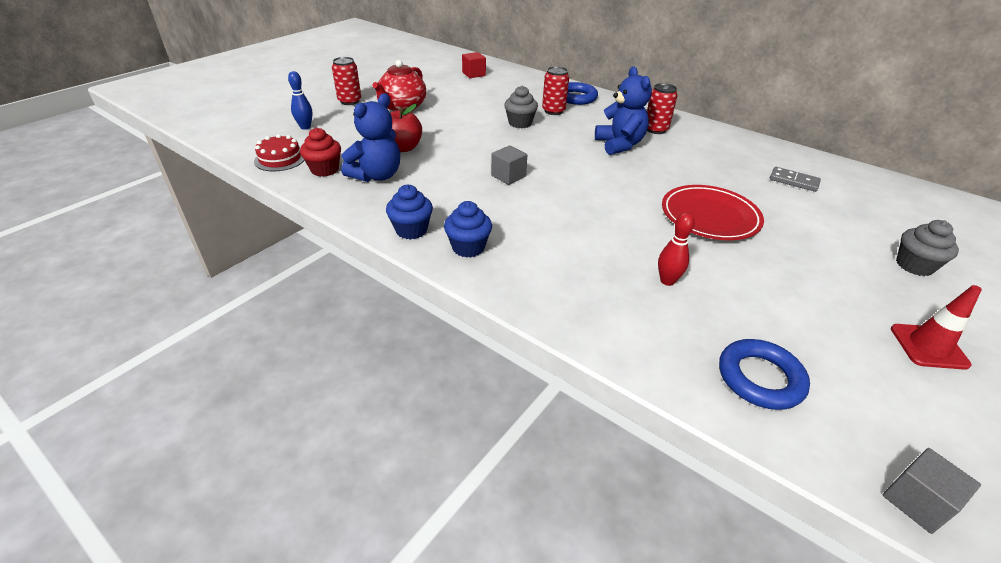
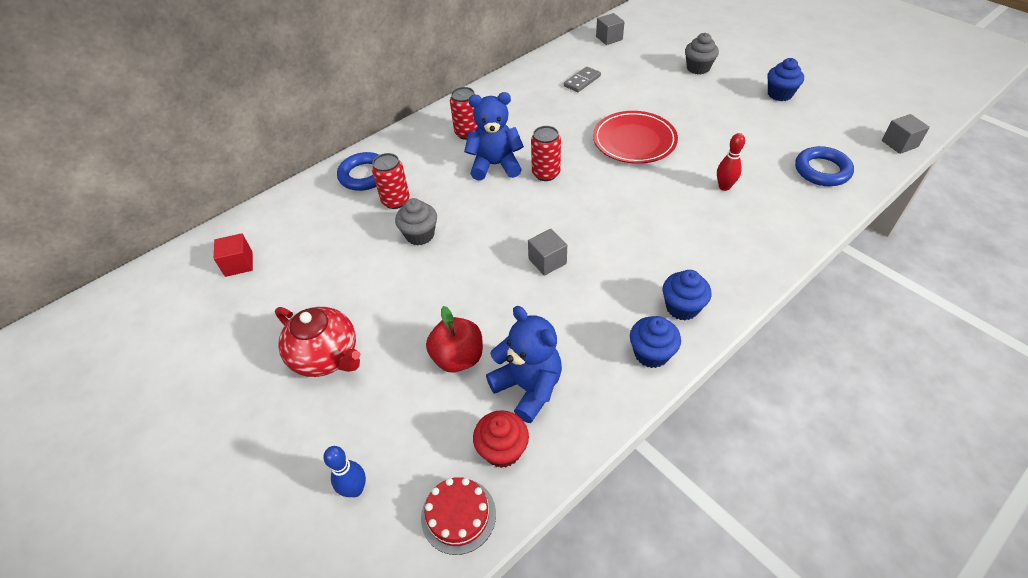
camera: 75 degrees left, 10 degrees up
red can [332,57,361,105] -> red can moved to [531,126,561,181]
red traffic cone [891,285,982,370] -> blue cupcake [767,58,804,101]
none -> grey cube [596,13,624,45]

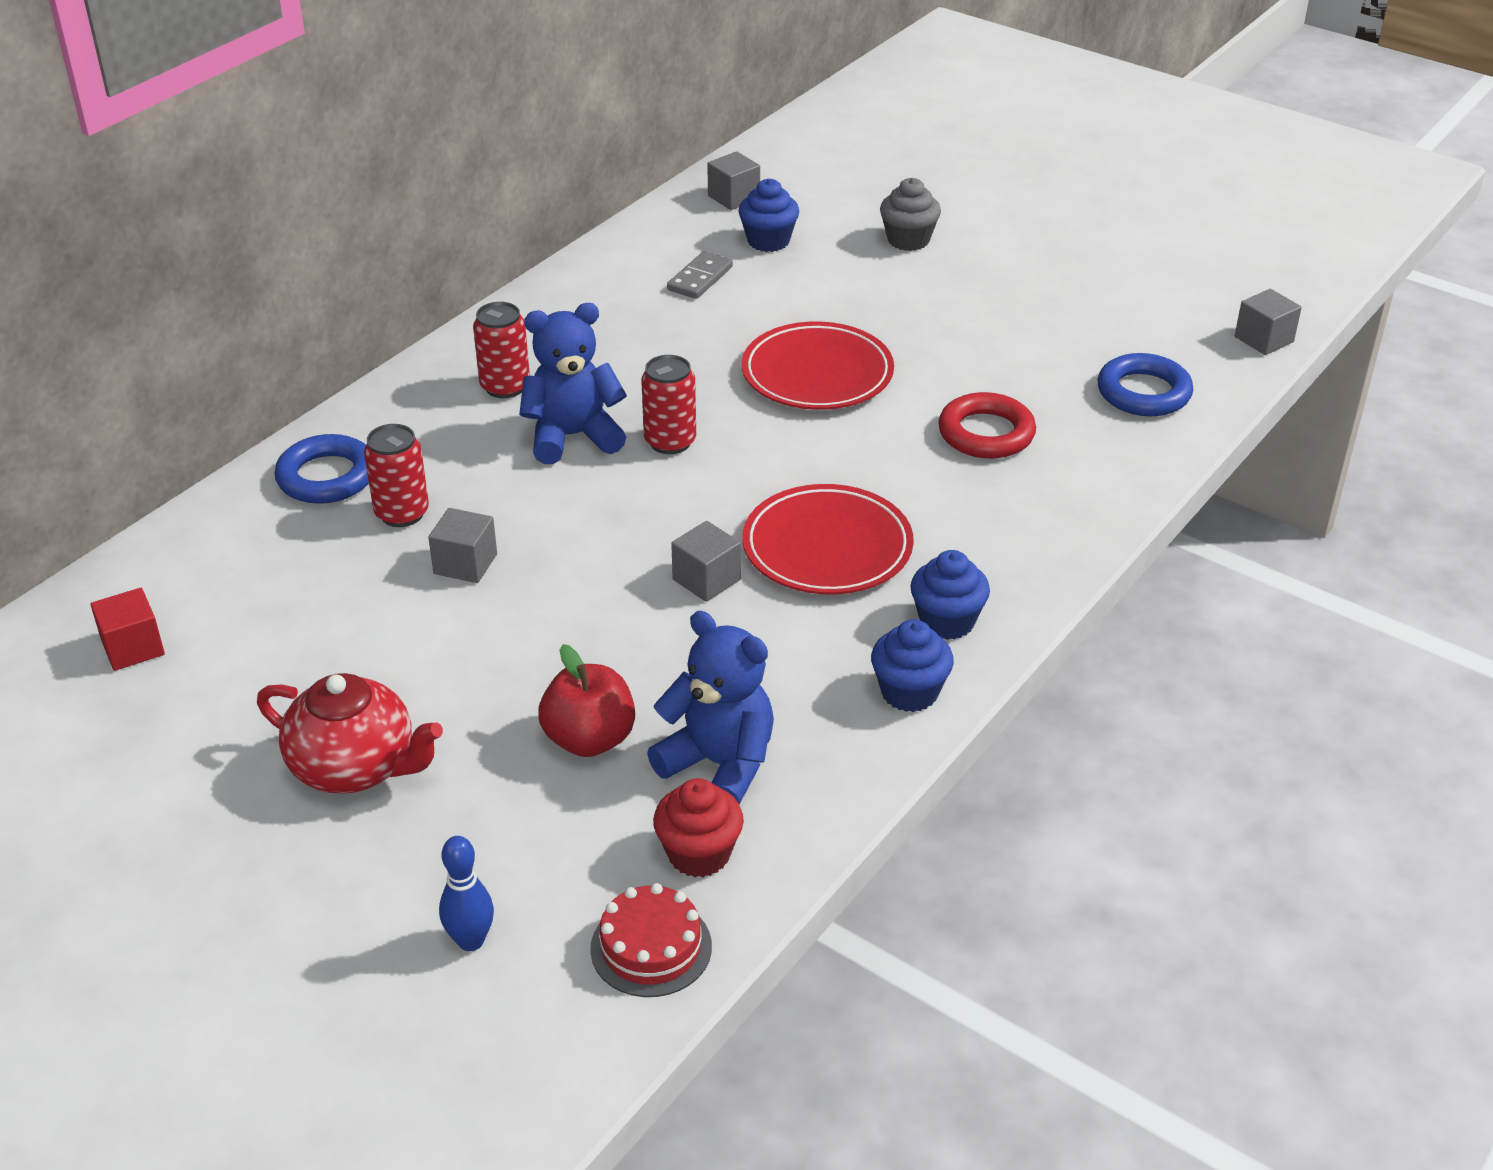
camera: 15 degrees left, 10 degrees down
grey cupcake [395,198,437,245] -> grey cube [428,508,497,583]
red bowling pin [717,133,745,191] -> red ring [938,392,1036,459]
blue cupcake [767,58,804,101] -> blue cupcake moved to [738,179,799,252]
none -> red plate [742,484,914,595]

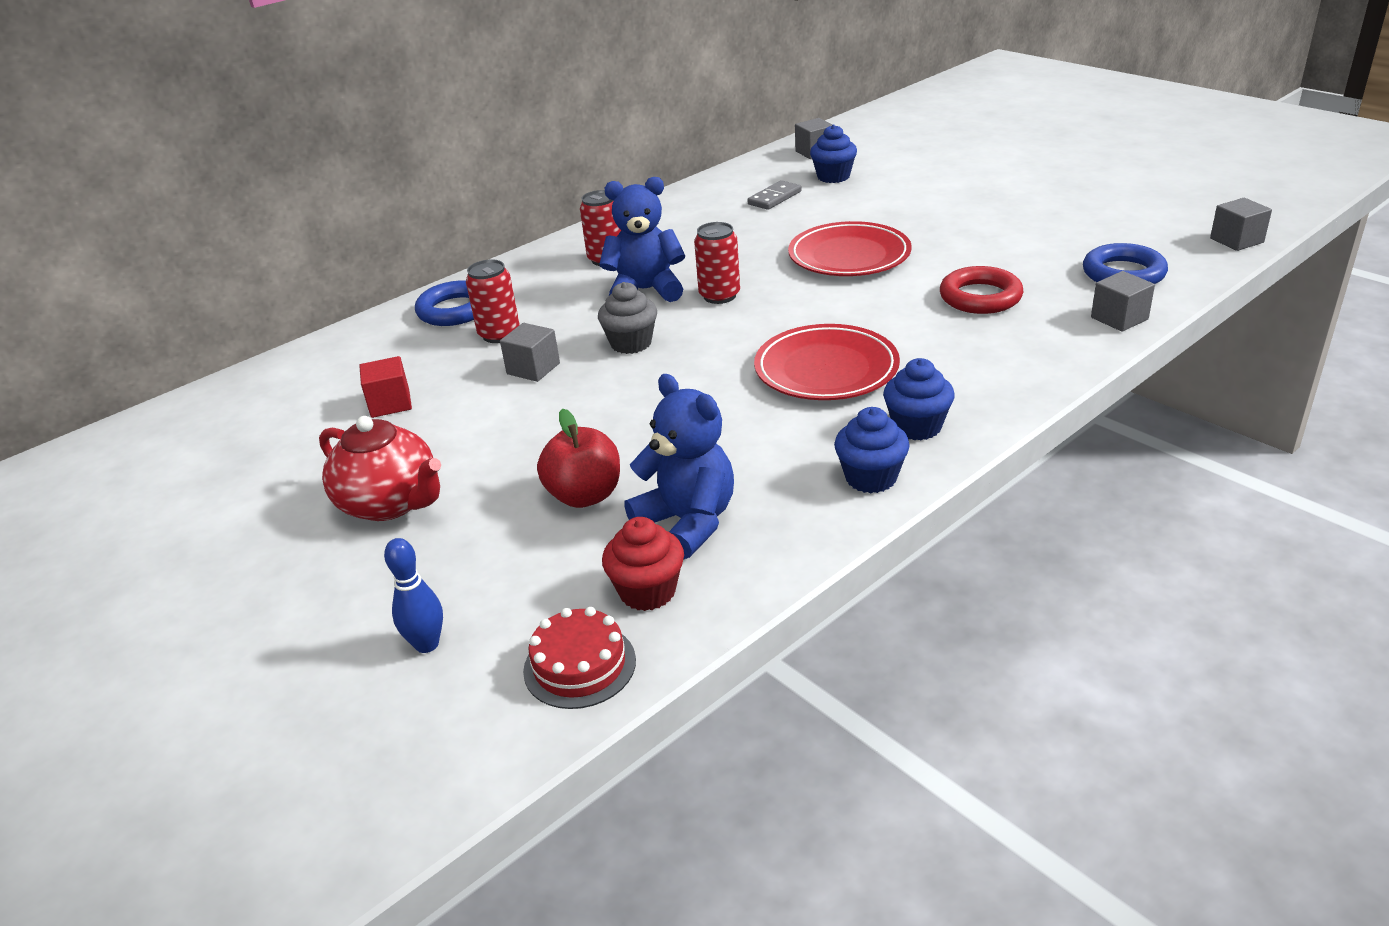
camera: 15 degrees right, 5 degrees down
red cube [91,588,165,671] -> red cube moved to [359,356,412,418]
grey cube [671,521,741,602] -> grey cube moved to [1091,271,1155,332]
grey cupcake [880,178,941,251] -> grey cupcake moved to [598,282,657,354]

